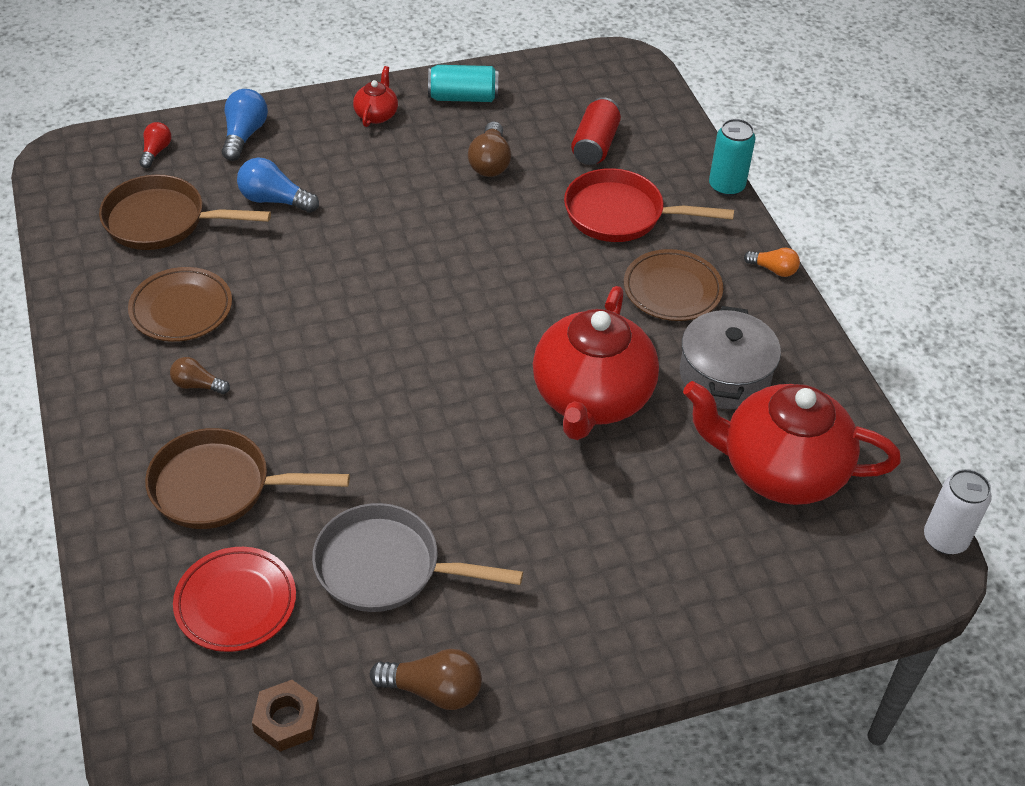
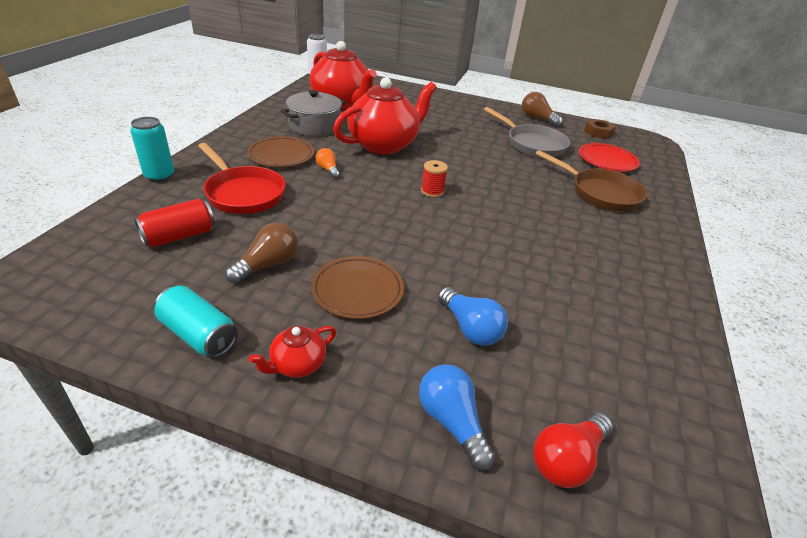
camera: 145 degrees left, 10 degrees down
brown pan [99,175,271,250] -> none
brown plate [128,267,232,342] -> brown plate moved to [311,256,404,319]
red light bulb [139,122,171,168] -> red light bulb [533,413,613,488], size x1.58
brown light bulb [170,357,230,394] -> none
blue light bulb [222,89,268,161] -> blue light bulb turned 105 degrees clockwise [419,364,495,470]
orange light bulb [744,248,800,277] -> orange light bulb moved to [316,148,340,179]
none -> red spool [421,160,448,197]

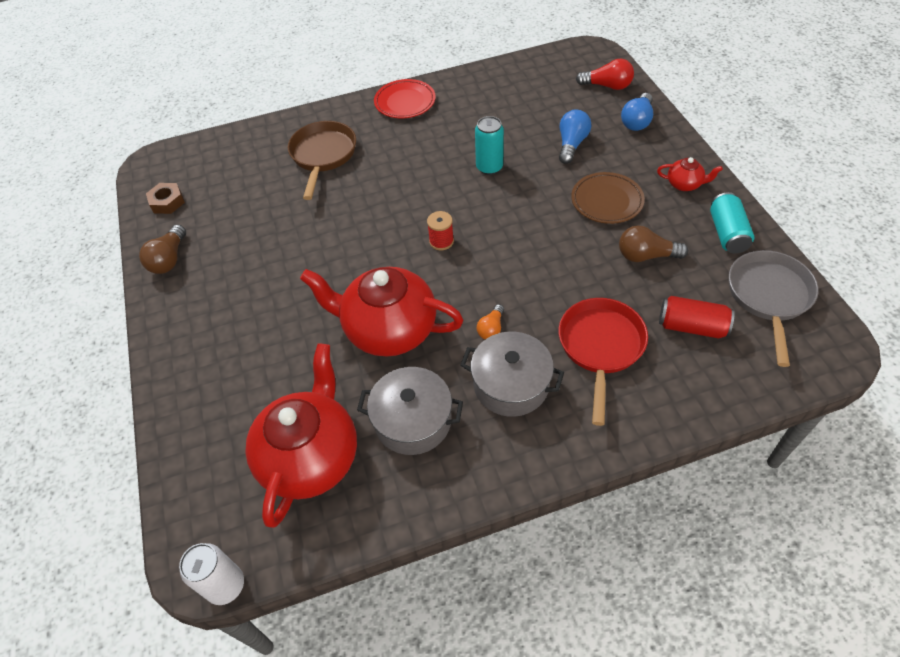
camera: 120 degrees left, 15 degrees up
turquoise can [130,117,174,182] -> turquoise can moved to [475,116,504,175]
brown plate [247,136,314,167] -> grey pot [460,332,564,417]
grey pan [484,107,570,158] -> grey pan moved to [729,250,819,367]
red plate [579,143,640,172] -> red plate moved to [374,79,436,118]

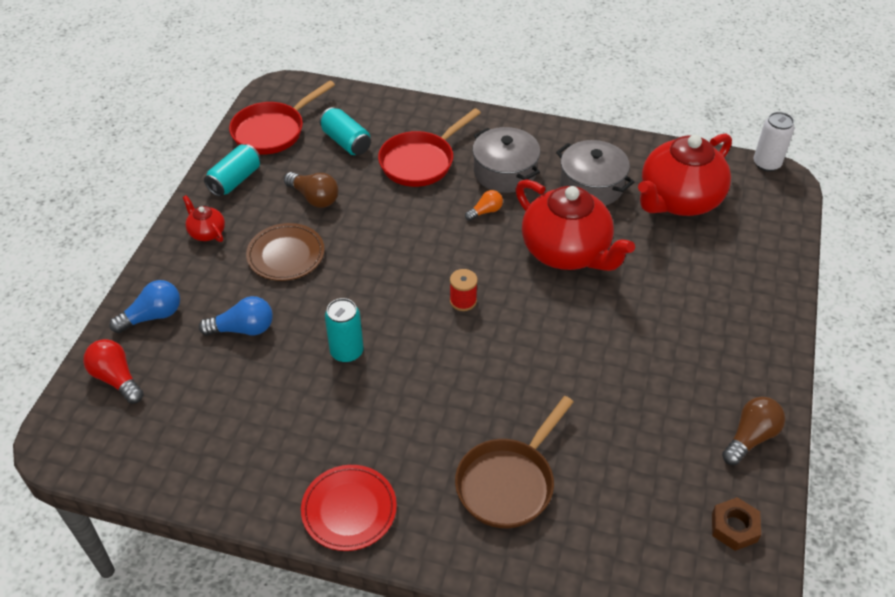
camera: 150 degrees left, 5 degrees down
blue light bulb [559,109,591,164] -> blue light bulb turned 150 degrees counterclockwise [199,296,273,336]
red can [659,296,735,338] -> turquoise can [319,107,371,155]
grey pan [729,250,819,367] -> red pan [229,80,335,154]

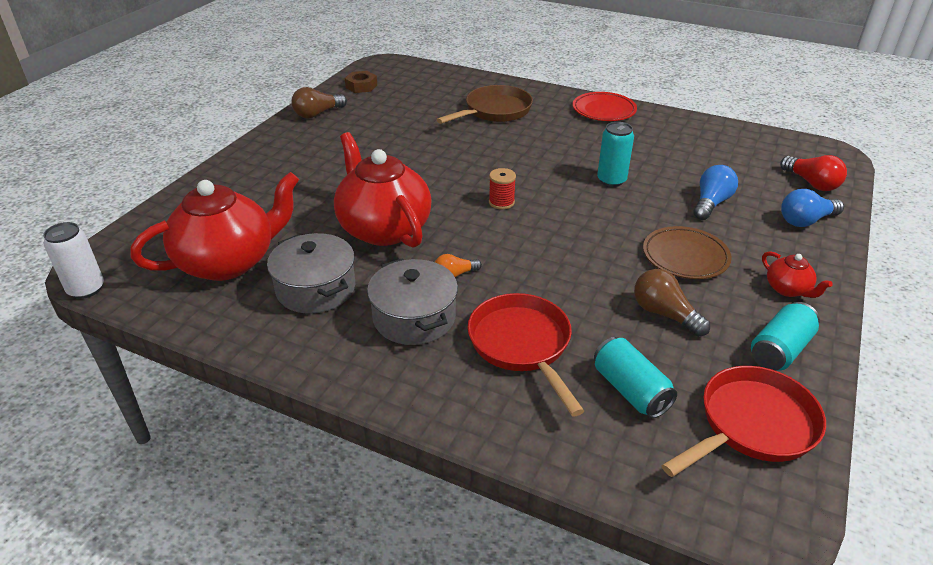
camera: 170 degrees left, 10 degrees down
blue light bulb [199,296,273,336] -> blue light bulb turned 120 degrees clockwise [693,165,738,220]
red pan [378,108,481,187] -> red pan turned 75 degrees counterclockwise [468,293,584,416]

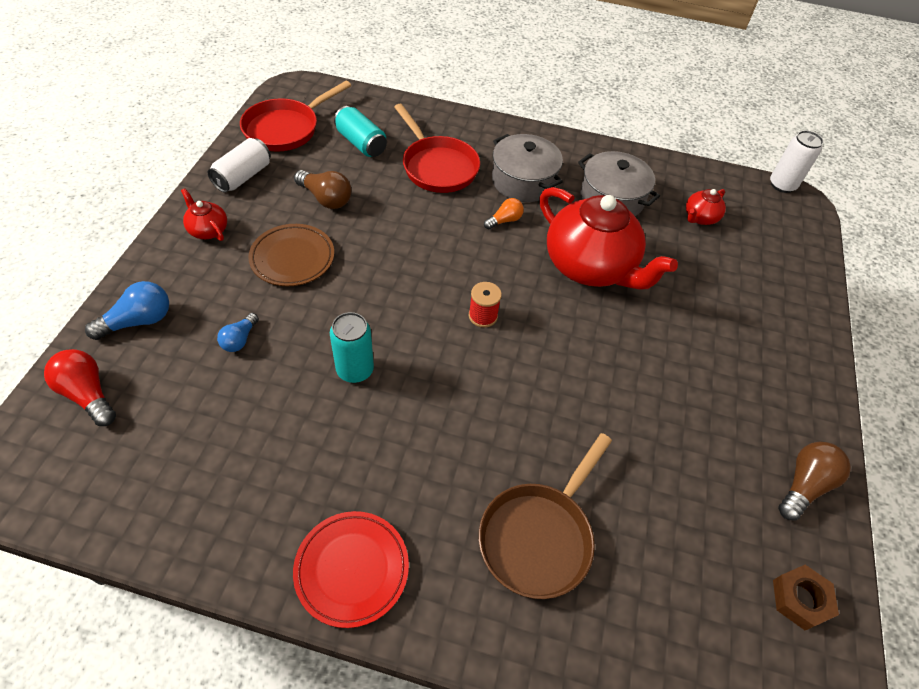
camera: 165 degrees right, 15 degrees up
red teapot [130,172,299,281] -> red teapot [686,189,726,225], size x0.43
blue light bulb [693,165,738,220] -> blue light bulb [217,313,259,352], size x0.63
turquoise can [751,302,820,371] -> white can [207,138,271,193]

